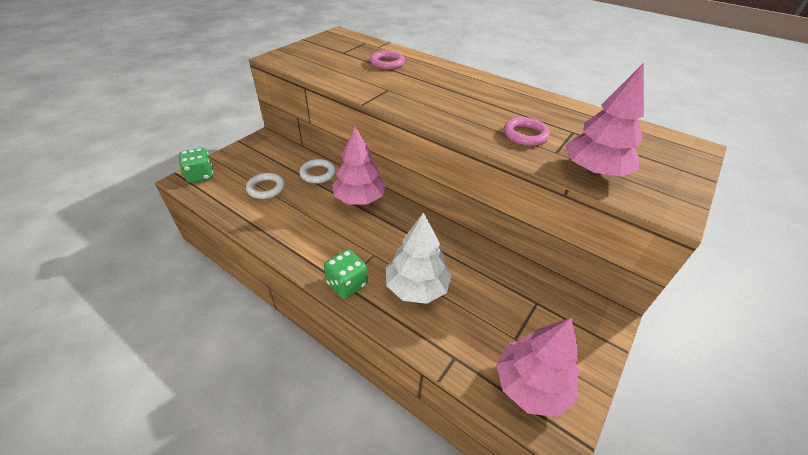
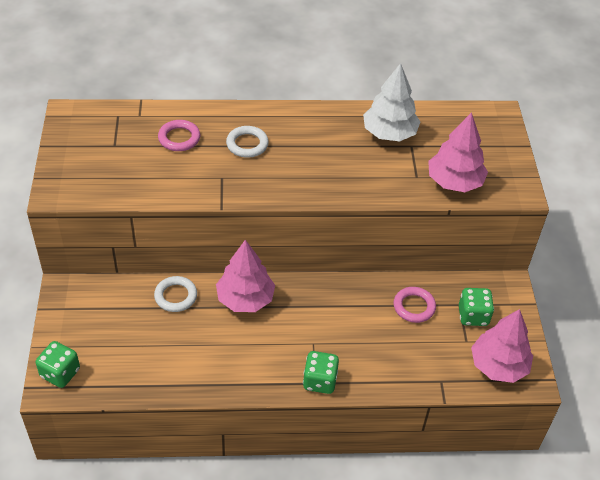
camera: 40 degrees left, 5 degrees up
white ring [246,173,285,199] -> white ring moved to [226,126,269,158]
white tree [386,213,452,304] -> white tree moved to [363,63,421,141]
pink ring [504,117,550,146] -> pink ring moved to [394,287,436,323]
none -> green dice [459,288,494,326]

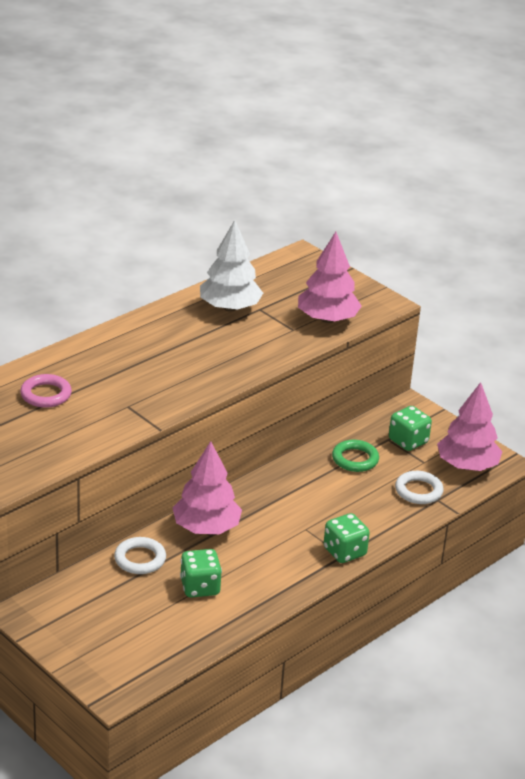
camera: 40 degrees left, 15 degrees down
green dice [36,341,80,388] -> green dice moved to [180,549,222,598]
white ring [226,126,269,158] -> white ring moved to [395,471,443,504]
pink ring [394,287,436,323] -> green ring [332,440,379,472]

